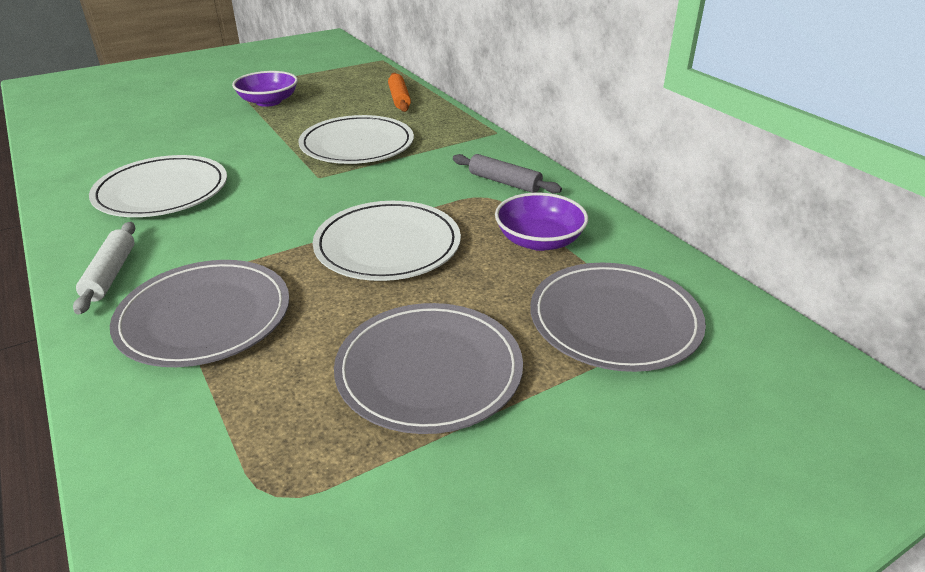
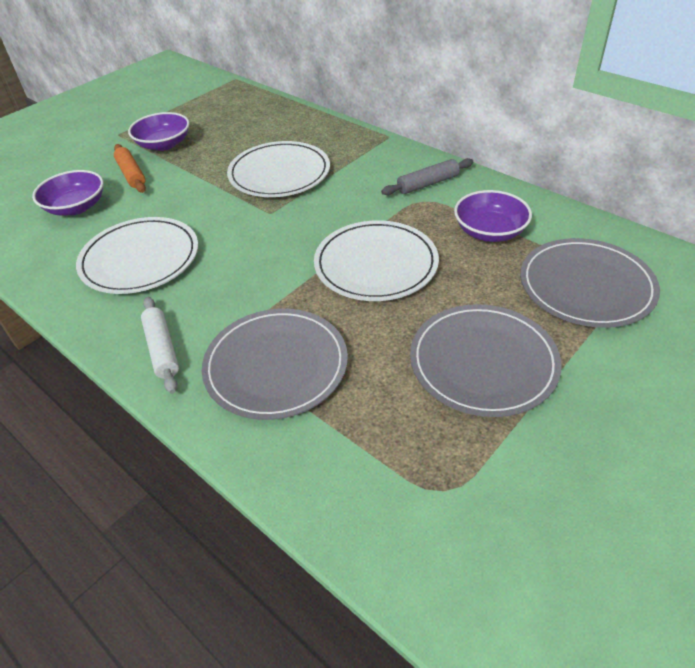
camera: 15 degrees left, 10 degrees up
orange rolling pin [388,73,411,112] -> orange rolling pin moved to [114,144,146,193]
grey rolling pin [453,154,562,194] -> grey rolling pin turned 45 degrees counterclockwise [381,158,473,195]
none -> purple bowl [32,170,104,216]

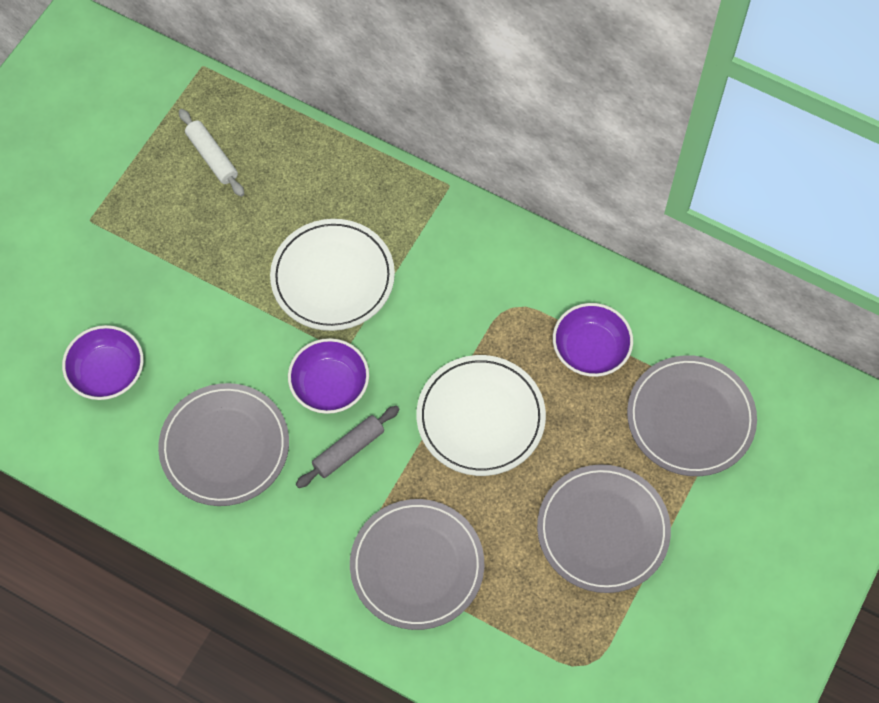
camera: 15 degrees left, 20 degrees up
white plate [76,217,198,294] -> grey plate [158,383,289,506]
orange rolling pin [114,144,146,193] -> none
purple bowl [128,112,190,151] -> purple bowl moved to [288,338,369,414]
white rolling pin [141,297,179,394] -> white rolling pin moved to [179,109,244,197]
grey rolling pin [381,158,473,195] -> grey rolling pin moved to [296,406,400,488]

